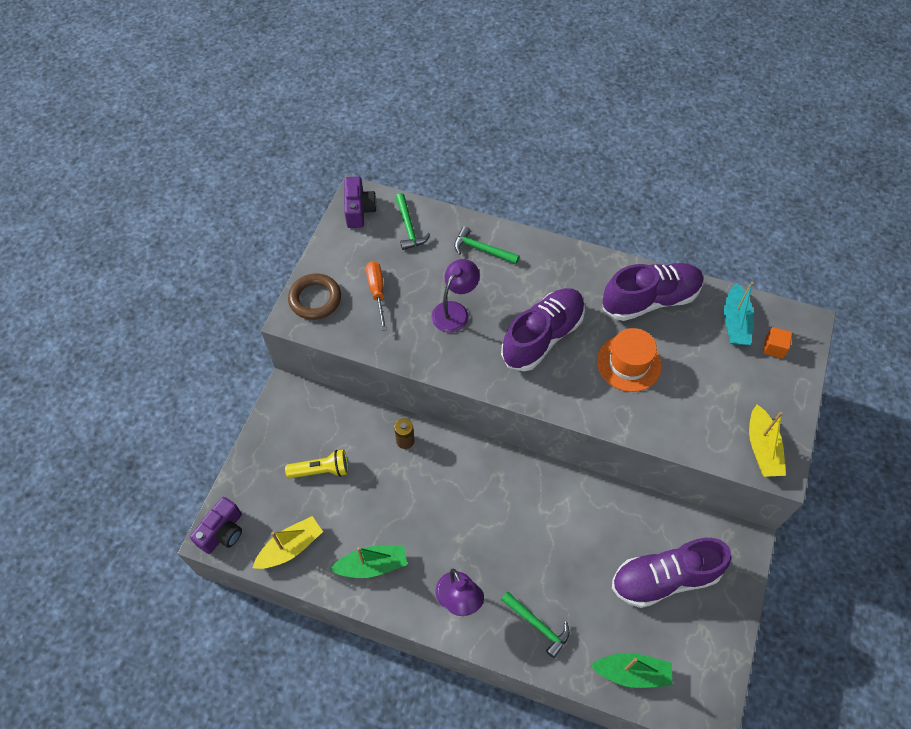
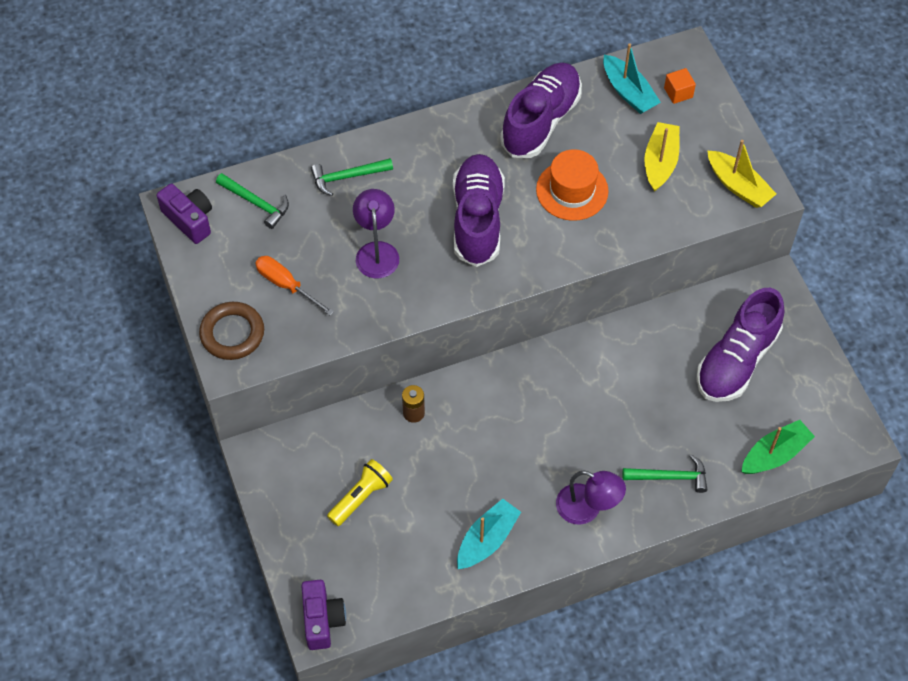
camera: 40 degrees left, 0 degrees up
yellow boat [253,516,323,569] -> yellow boat moved to [644,122,679,192]
green boat [330,545,407,578] -> turquoise boat [457,498,521,569]

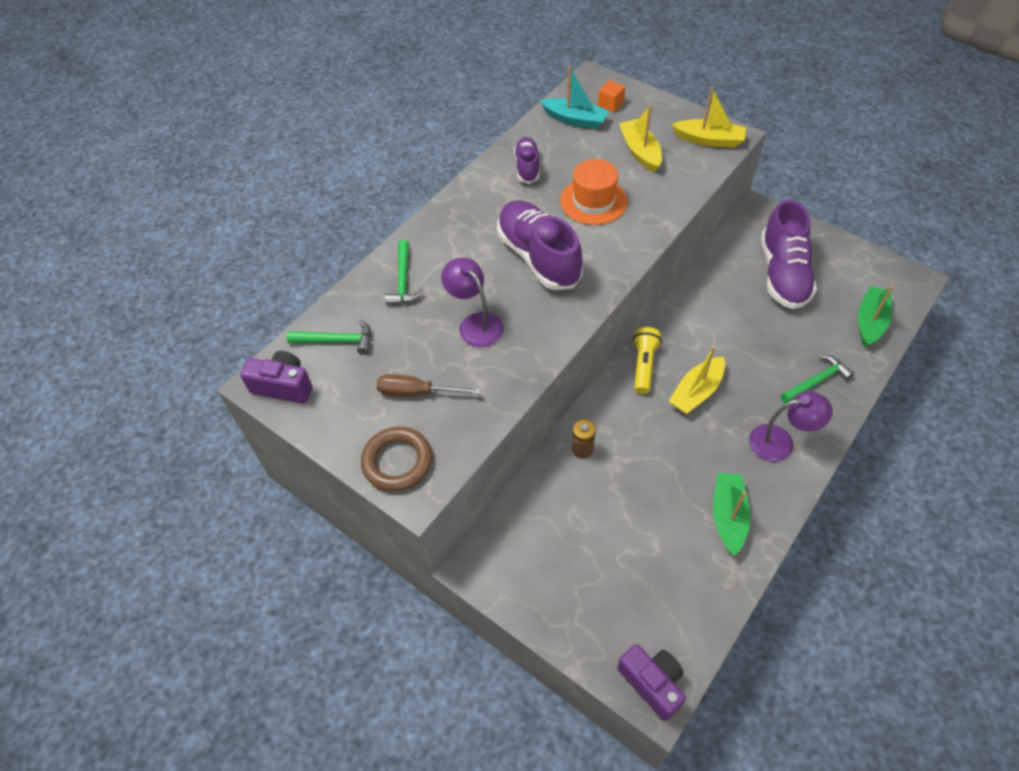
camera: 30 degrees left, 5 degrees down
orange screwdriver [255,256,334,316] -> brown screwdriver [377,374,481,397]
green hammer [311,158,393,196] -> green hammer turned 45 degrees counterclockwise [385,240,424,305]
yellow flashlight [327,459,393,526] -> yellow flashlight moved to [632,327,662,394]
turquoise boat [457,498,521,569] -> green boat [713,473,751,556]
purple shoe [500,63,582,158] -> purple shoe [514,137,540,184], size x0.55
none -> yellow boat [669,346,725,414]

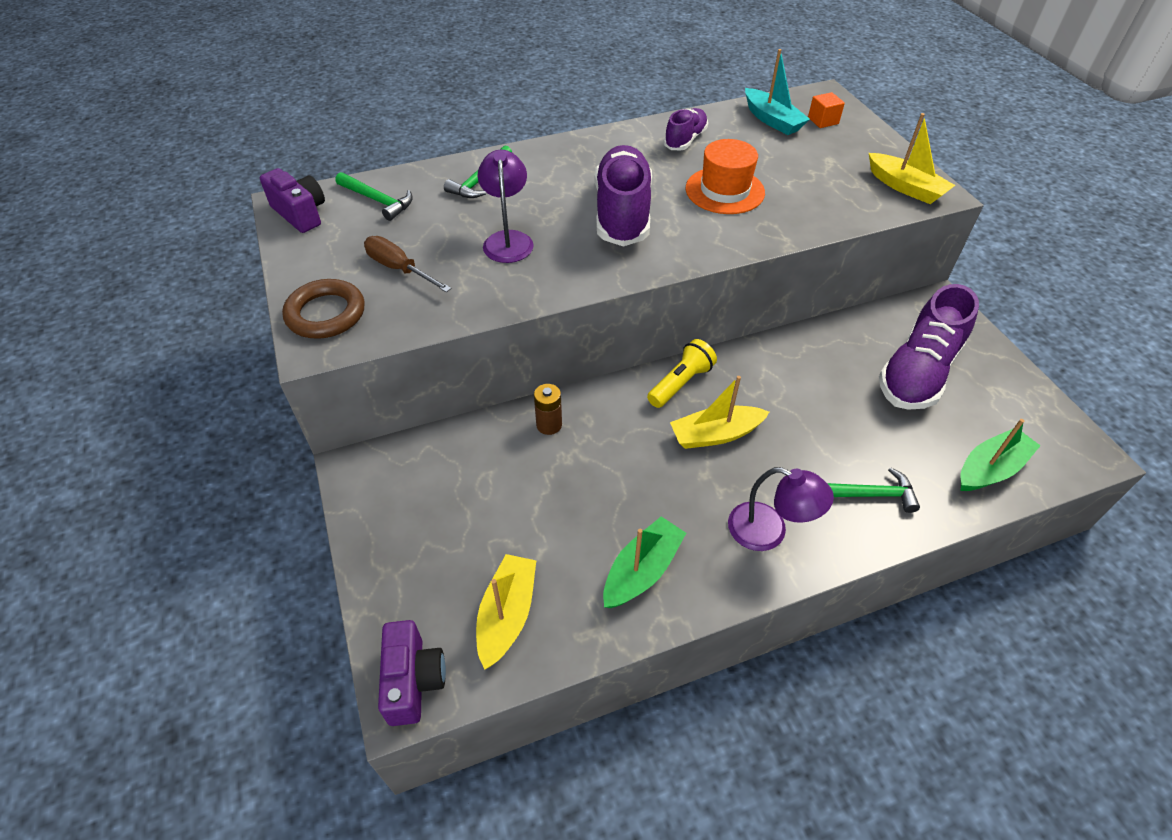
camera: 30 degrees right, 5 degrees down
yellow boat [619,105,662,172] -> yellow boat moved to [476,554,536,670]

